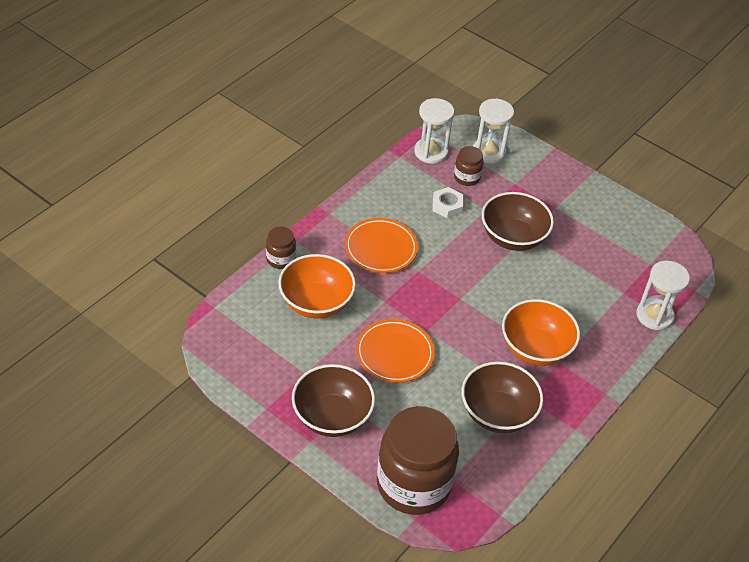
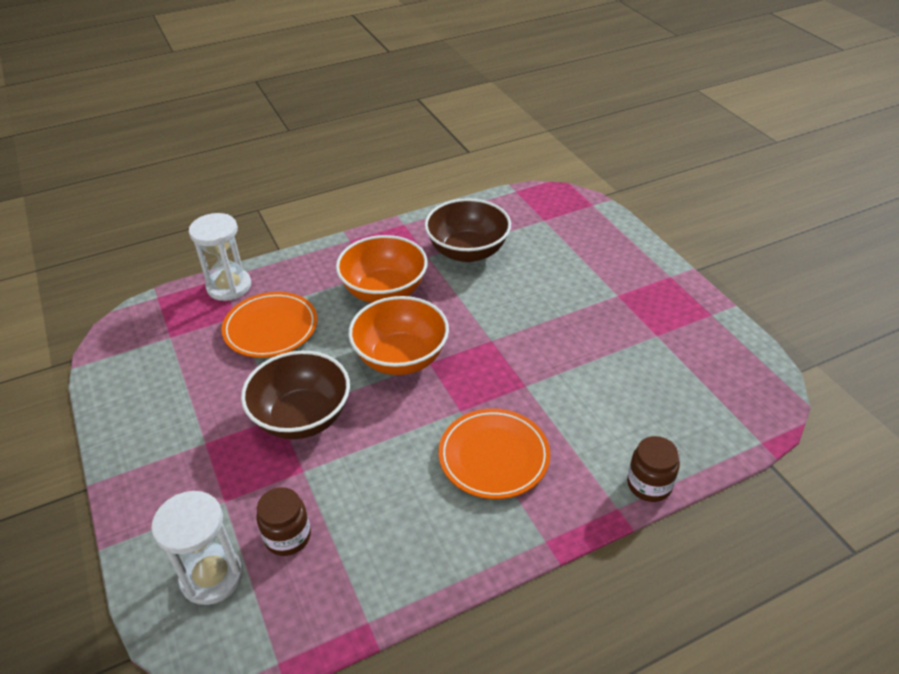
camera: 150 degrees left, 5 degrees down
orange bowl [278,254,356,318] -> orange bowl moved to [348,296,449,375]
brown bowl [292,364,375,437] -> none
orange plate [356,319,435,383] -> orange plate moved to [221,292,317,358]
brown jar [377,406,459,515] -> none
white hourglass [414,98,454,164] -> none
white nut [432,187,463,218] -> none

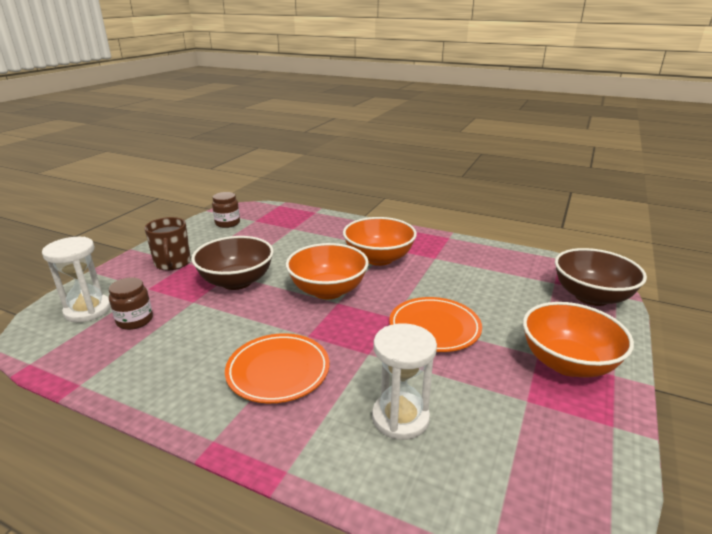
camera: 50 degrees right, 15 degrees down
white hourglass [189,213,251,301] -> white hourglass moved to [372,323,437,440]
orange plate [221,292,317,358] -> orange plate moved to [389,297,482,352]
brown bowl [425,198,511,262] -> brown bowl moved to [555,248,647,306]
brown jar [627,436,680,502] -> brown jar moved to [212,192,240,228]
none -> brown mug [145,217,191,271]
none -> orange bowl [523,302,634,378]

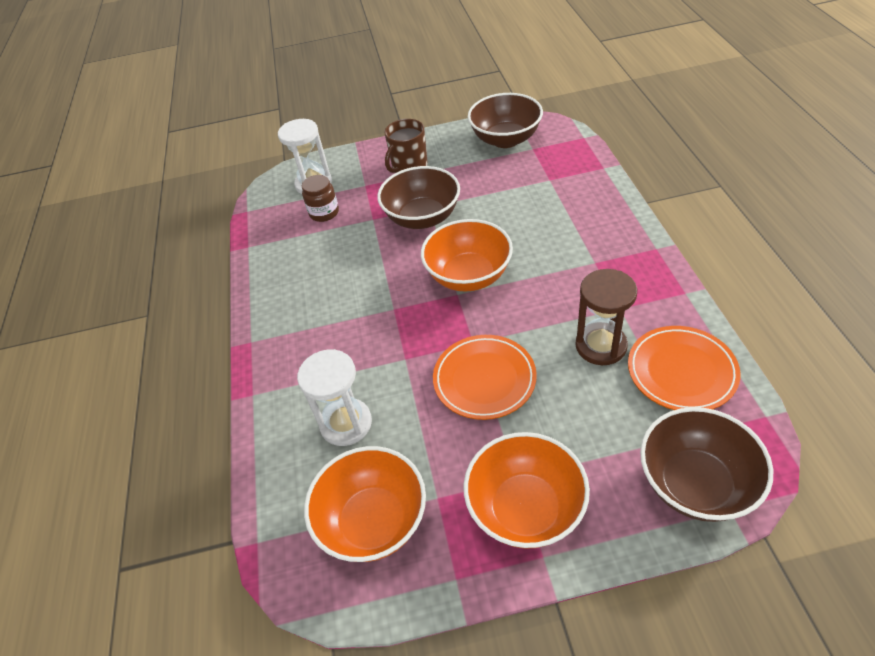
camera: 60 degrees right, 20 degrees up
brown jar [212,192,240,228] -> brown bowl [468,93,543,148]
orange plate [225,333,329,403] -> orange plate moved to [628,326,741,410]
orange bowl [343,217,417,266] -> orange bowl moved to [304,446,426,562]
none -> brown hourglass [575,269,637,365]

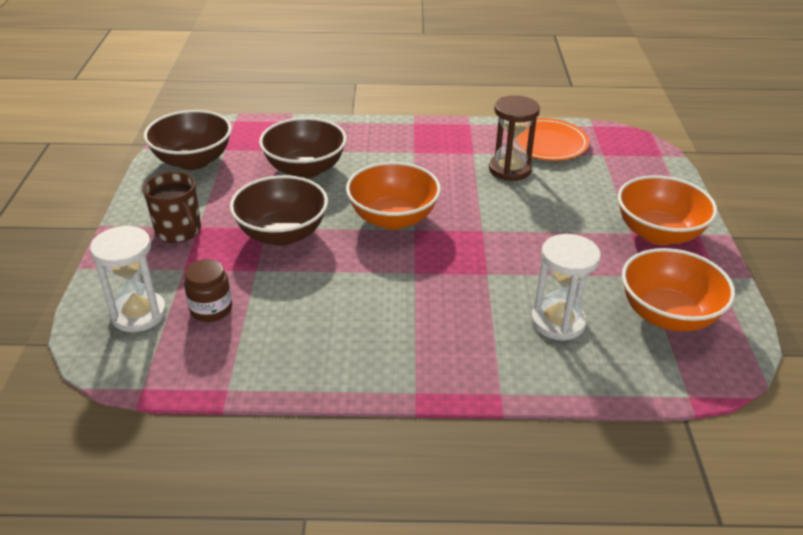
camera: 85 degrees left, 10 degrees down
orange plate [433,335,537,420] -> none
brown bowl [640,407,773,522] -> brown bowl moved to [259,117,347,179]

